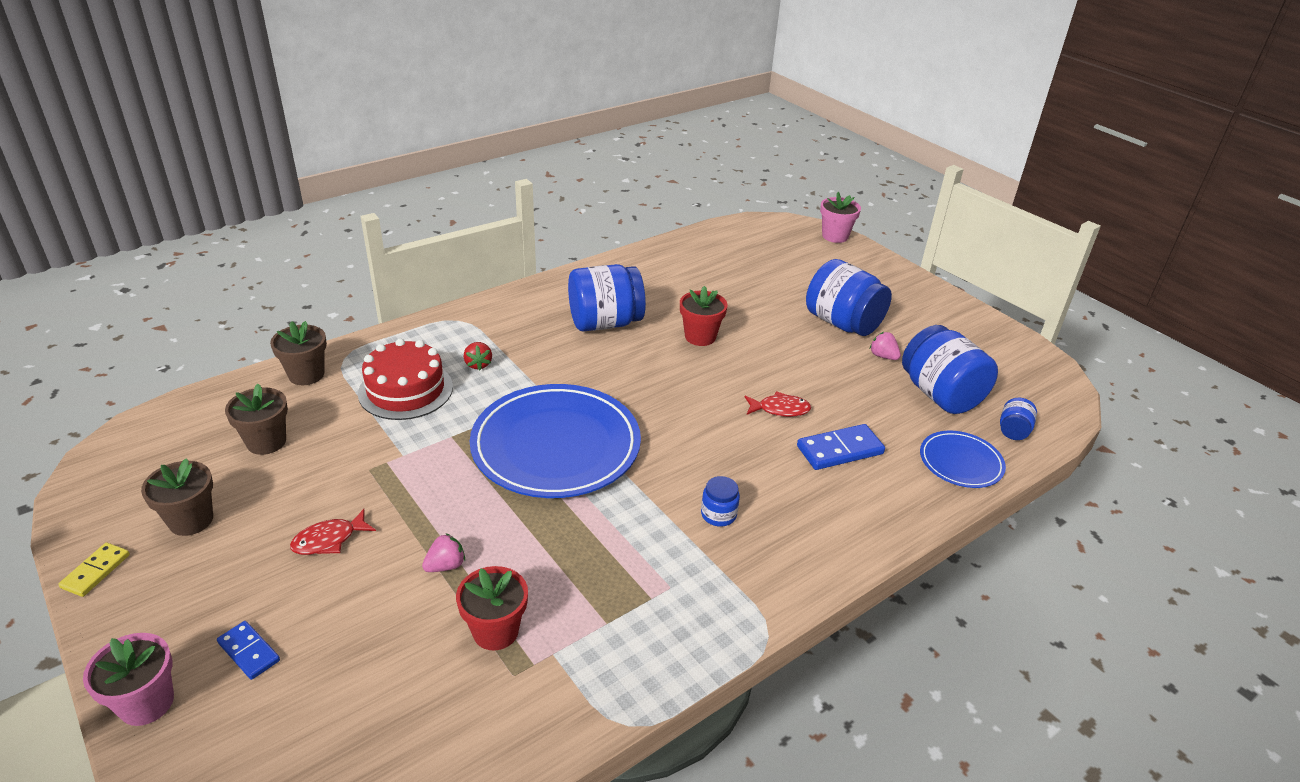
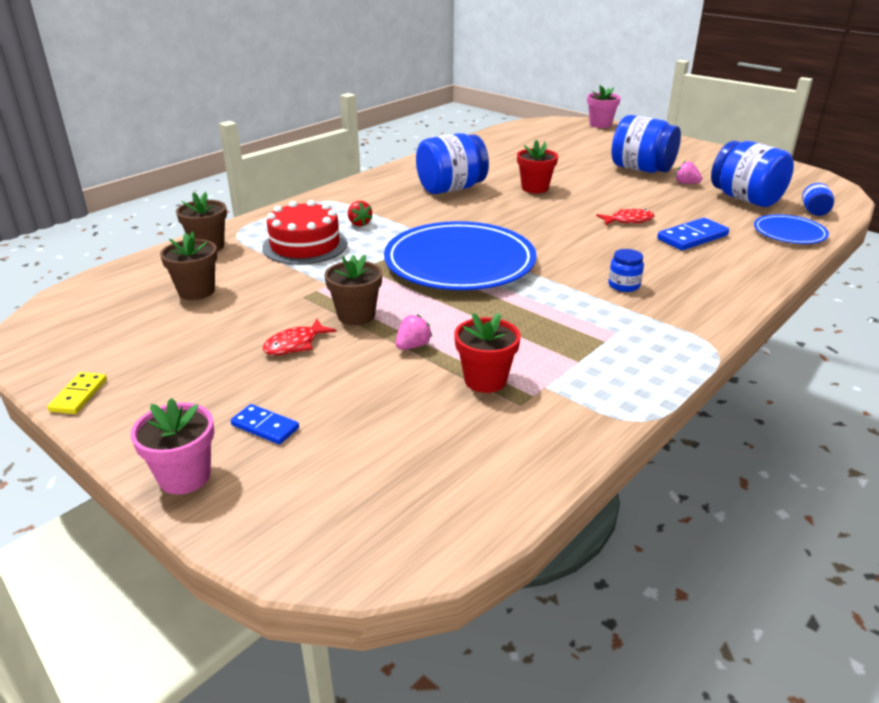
camera: 10 degrees left, 5 degrees down
brown flower pot [141,458,213,536] -> brown flower pot moved to [324,254,382,325]

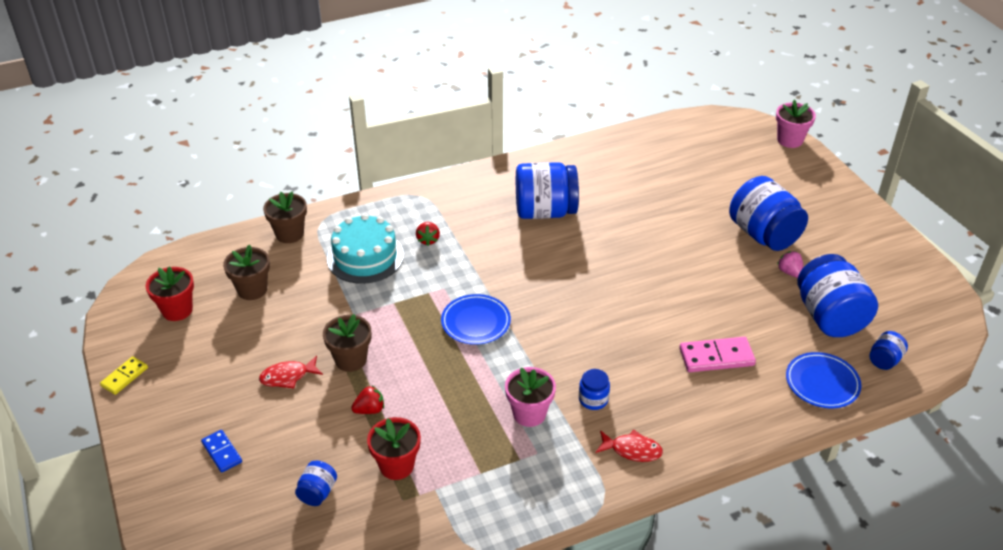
camera: 25 degrees right, 10 degrees up
pink flower pot [131,398,214,494] -> pink flower pot moved to [505,367,556,427]
red cake [262,200,348,265] -> turquoise cake [327,214,404,284]
blue plate [384,221,536,290] -> blue plate [441,294,511,345], size x0.50
pink strawberry [396,314,432,350] -> red strawberry [351,386,384,414]
red flower pot [517,140,558,193] -> red flower pot moved to [145,266,194,321]
red fish [596,209,654,226] -> red fish moved to [596,430,663,462]
blue domino [657,218,729,250] -> pink domino [679,337,756,372]
none -> blue jar [295,461,337,506]

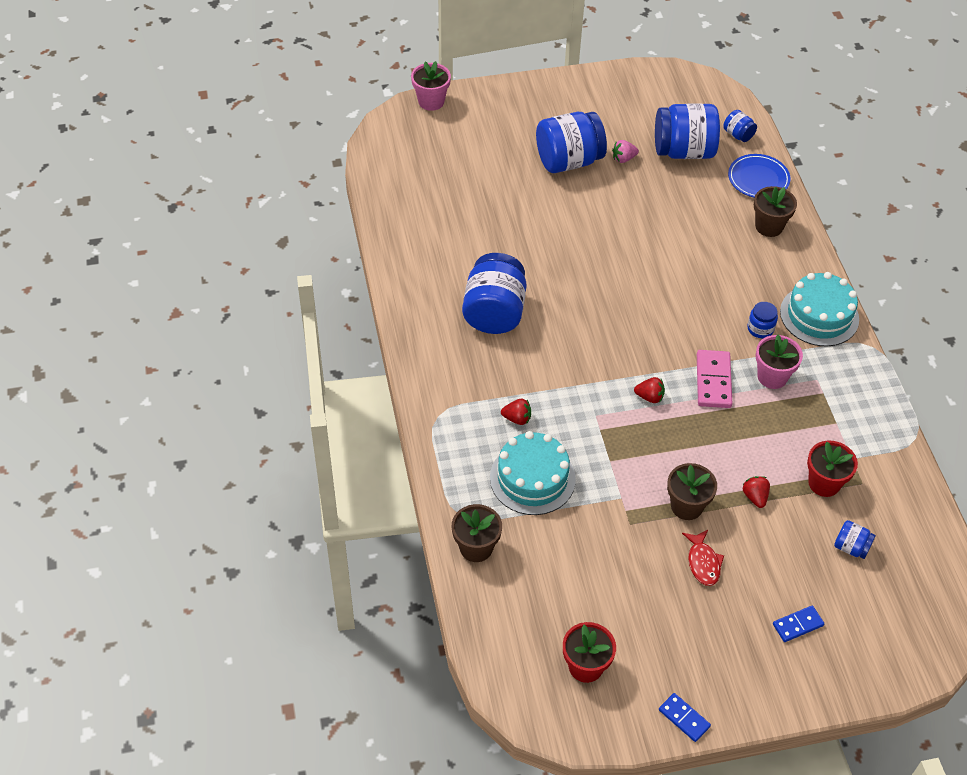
camera: 80 degrees left, 10 degrees up
yellow domino [100,356,148,395] -> blue domino [659,693,711,742]
brown flower pot [223,245,270,300] -> brown flower pot moved to [754,186,797,237]
blue plate [441,294,511,345] -> red strawberry [634,377,665,403]
red fish [596,430,663,462] -> turquoise cake [780,272,859,346]
pink domino [679,337,756,372] -> pink domino moved to [697,350,732,408]

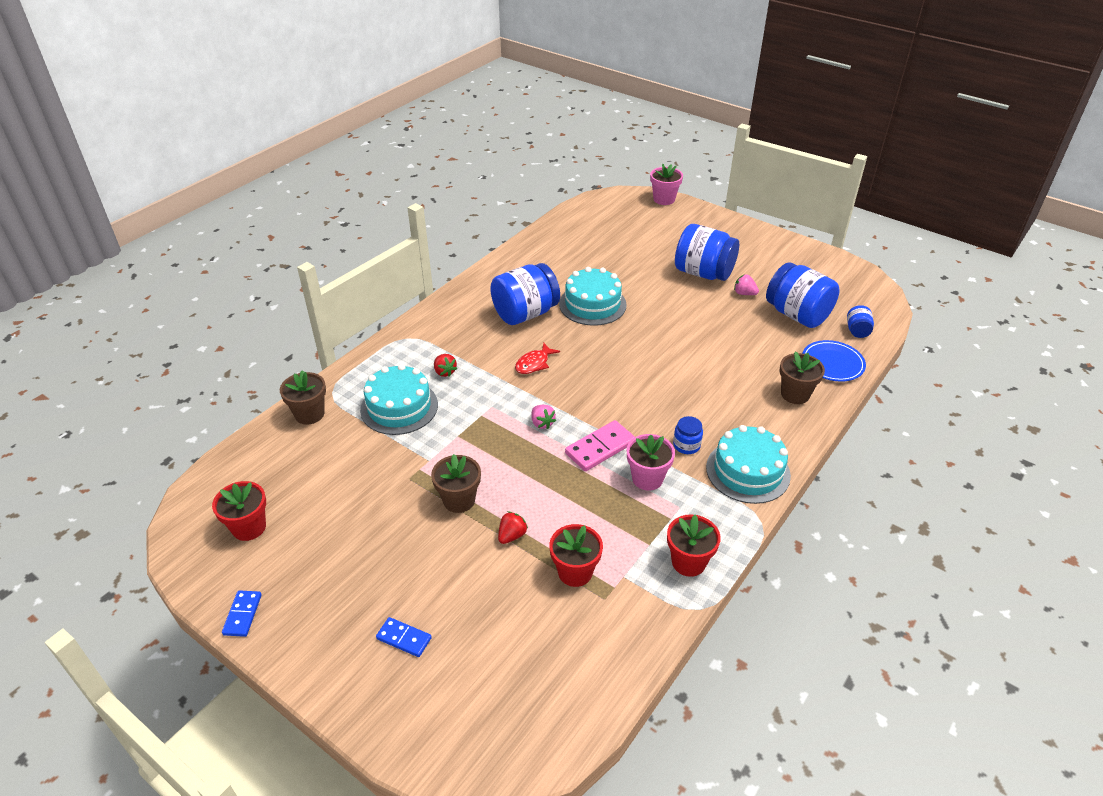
camera: 50 degrees right, 10 degrees down
red strawberry [634,377,665,403] -> pink strawberry [531,405,556,429]
red fish [682,530,724,586] -> red fish moved to [515,343,560,374]
blue jar [834,520,876,559] -> none
none -> turquoise cake [559,267,627,326]
none -> red flower pot [667,514,721,577]

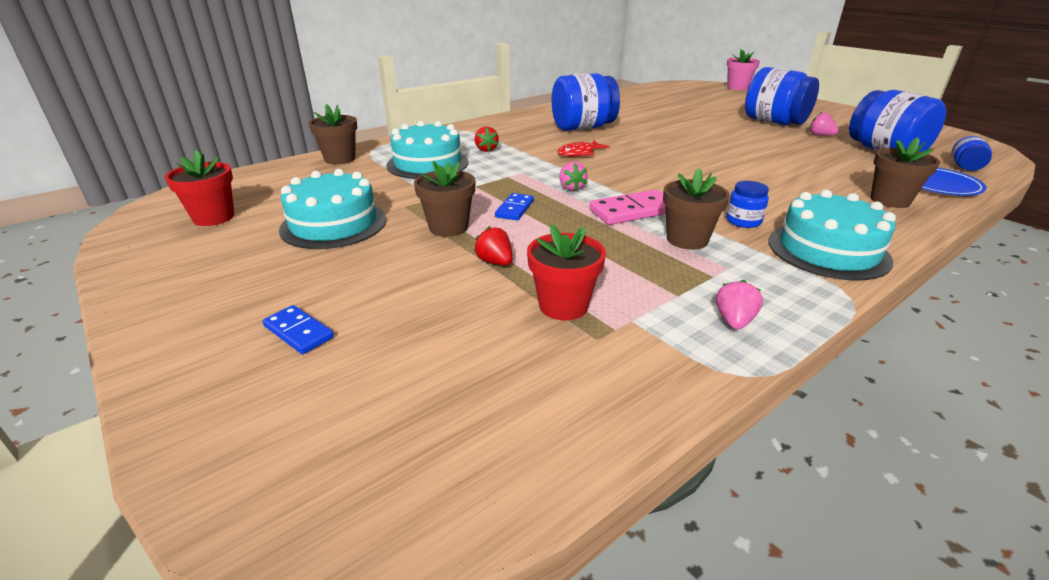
camera: 15 degrees right, 10 degrees down
blue domino [222,590,262,637] -> blue domino moved to [495,193,534,220]
red strawberry [498,512,528,544] -> red strawberry turned 90 degrees counterclockwise [474,226,513,265]
turquoise cake [559,267,627,326] -> turquoise cake moved to [279,169,386,249]
pink flower pot [627,434,675,490] -> brown flower pot [663,168,730,250]
red flower pot [667,514,721,577] -> pink strawberry [716,280,763,330]

